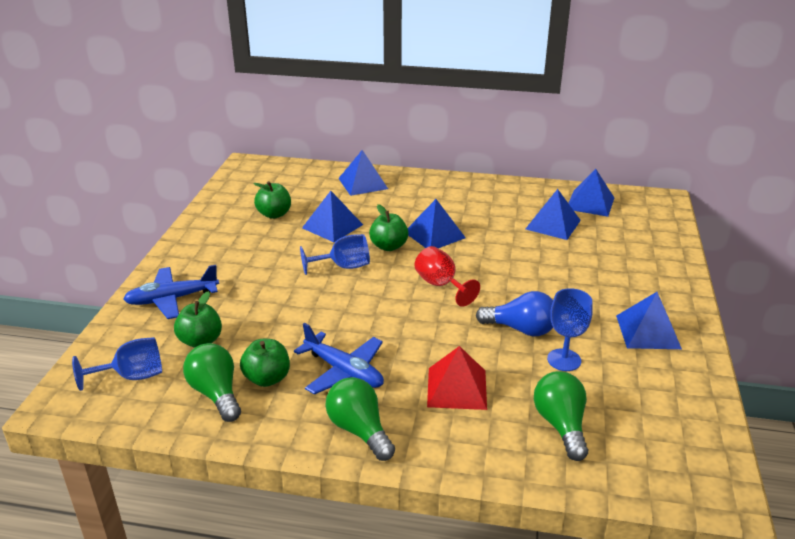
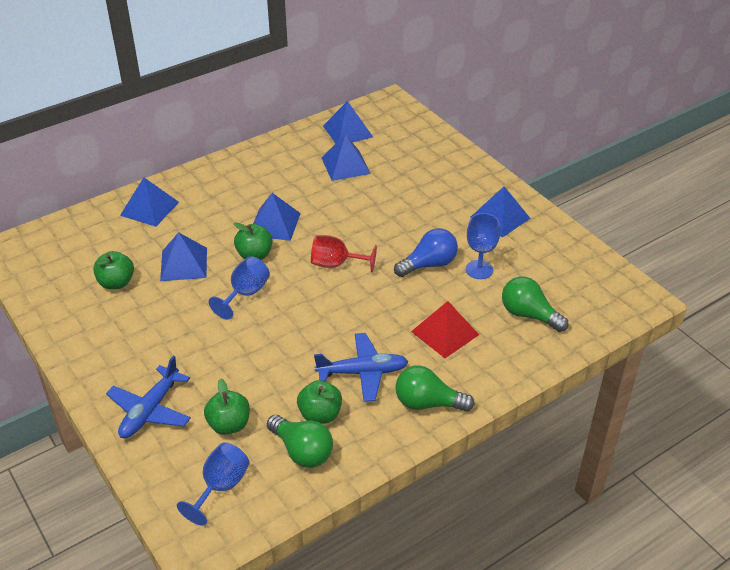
camera: 45 degrees left, 10 degrees up
green light bulb [183,343,241,422] -> green light bulb turned 150 degrees counterclockwise [267,415,333,468]

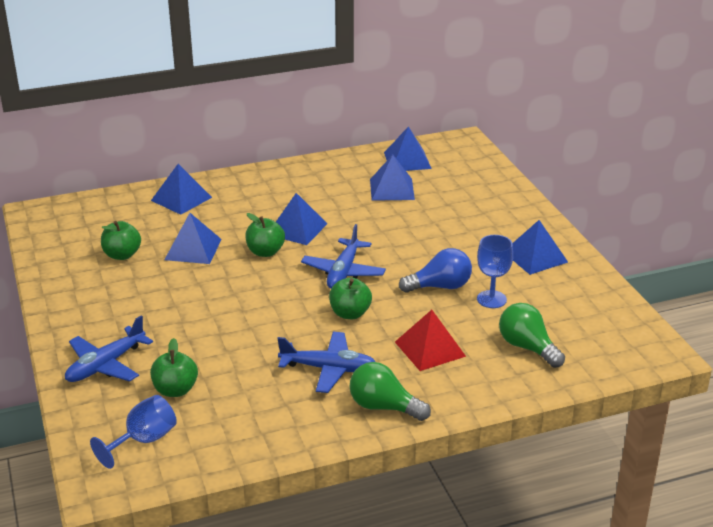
camera: 15 degrees right, 10 degrees down
blue goblet [209,256,270,320] -> none
green light bulb [267,415,333,468] -> none
green apple [297,380,342,424] -> green apple moved to [329,277,372,319]
red goblet [311,235,377,272] -> blue plane [301,224,386,289]

